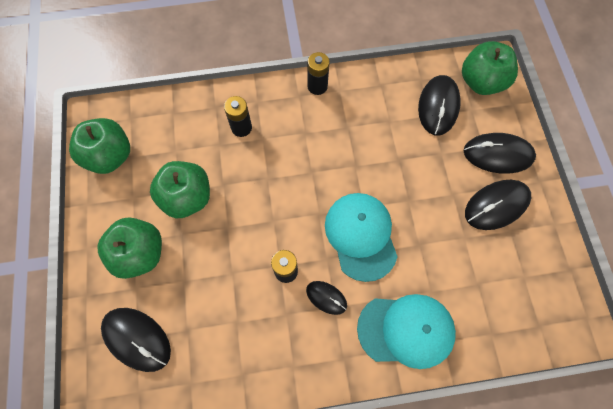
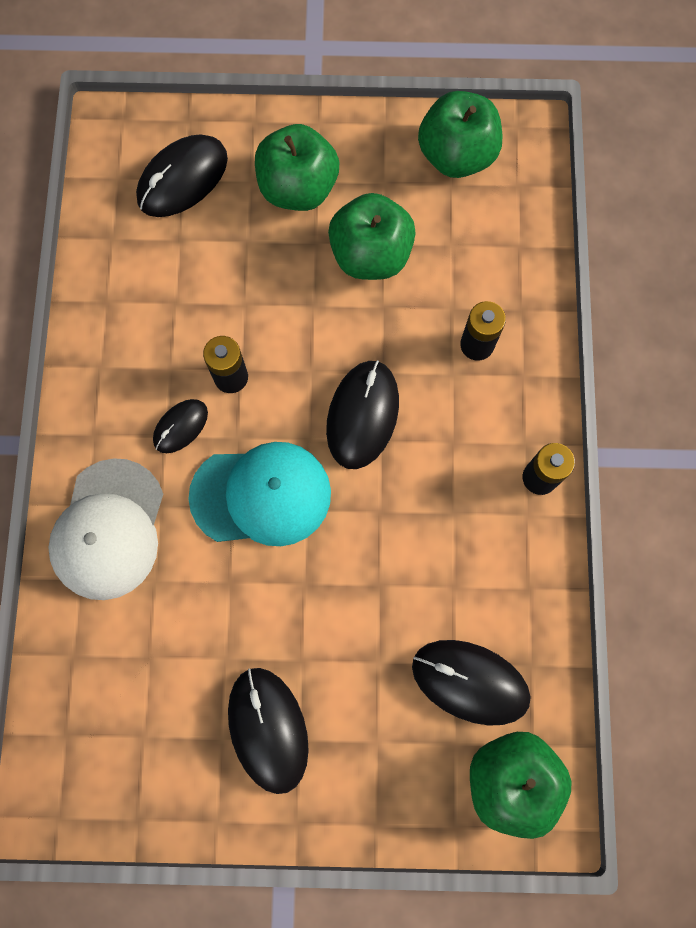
camera: 100 degrees right, 5 degrees up
turquoise cap [357,294,456,369] -> white cap [48,458,163,600]
black mouse [464,133,536,174] -> black mouse moved to [326,360,399,469]

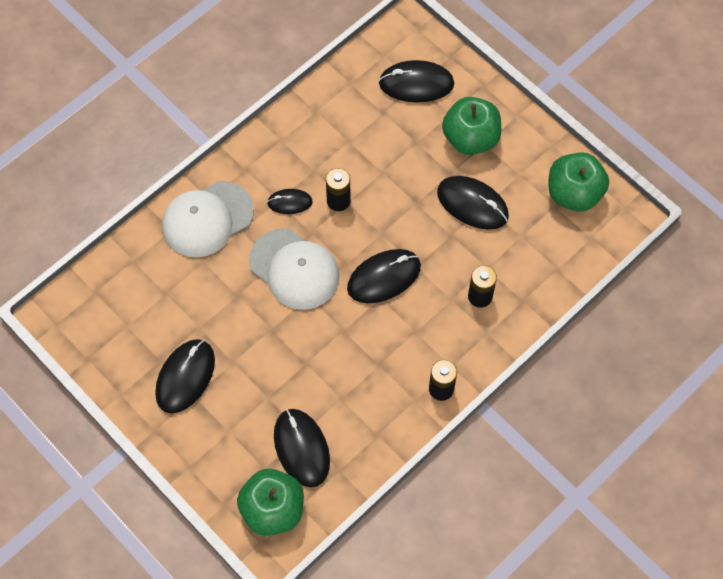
camera: 45 degrees right, 10 degrees down
turquoise cap [188,442,331,546] -> white cap [249,228,339,310]
green apple [328,193,416,280] -> black mouse [437,176,509,230]

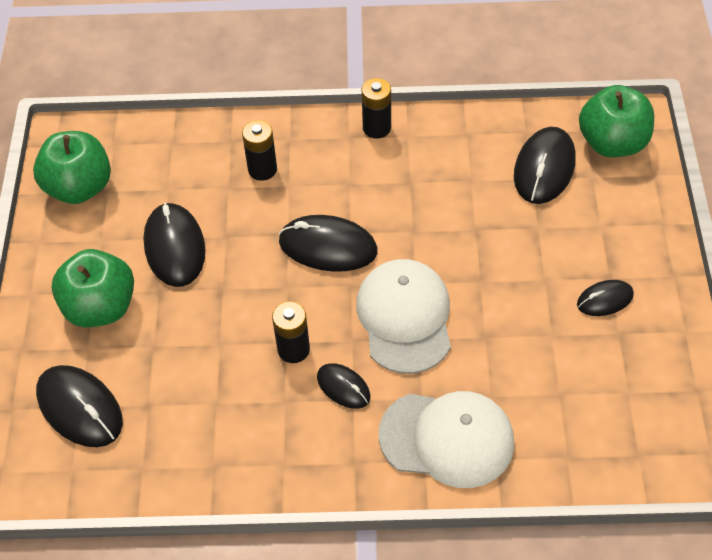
camera: 135 degrees left, 10 degrees down
black mouse [155,339,215,413] -> black mouse [577,280,634,316], size x0.58

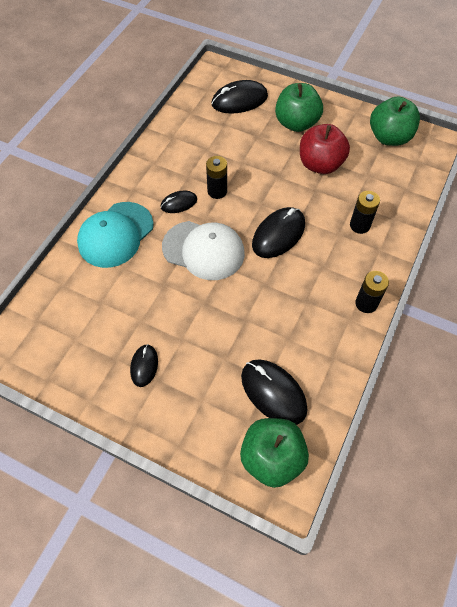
camera: 115 degrees right, 5 degrees up
black mouse [143,202,206,287] -> red apple [300,124,350,174]
white cap [379,391,514,488] -> turquoise cap [77,202,154,268]

